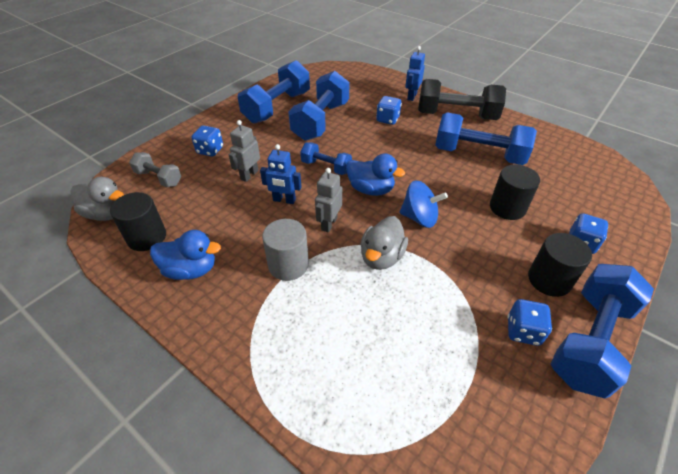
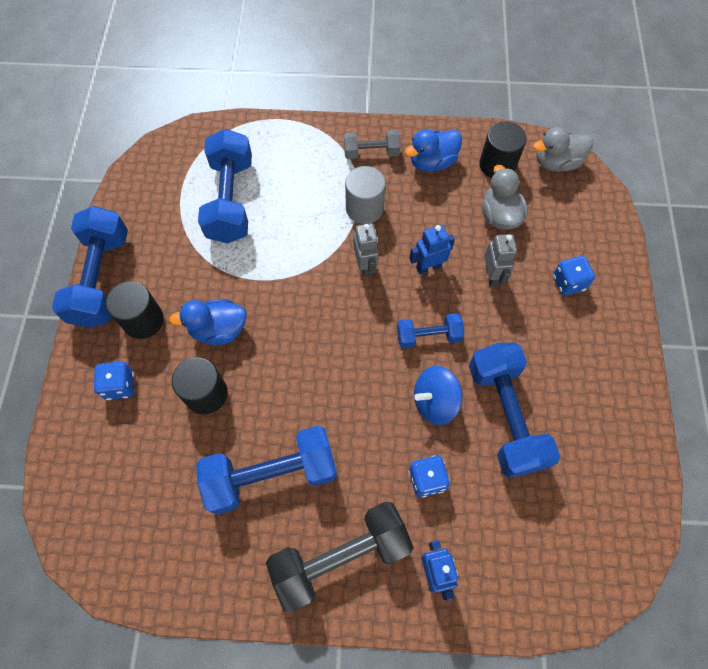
camera: 145 degrees right, 20 degrees up
grey dumbbell [129,152,181,187] -> grey dumbbell moved to [344,130,401,159]
blue dumbbell [238,60,310,124] -> blue dumbbell moved to [198,129,252,243]
blue duck [346,154,405,196] -> blue duck moved to [169,299,247,345]
grey duck [360,216,408,270] -> grey duck moved to [482,165,528,230]
blue spinning top [400,180,448,228] -> blue spinning top moved to [414,366,462,425]
blue dice [508,299,552,346] -> none

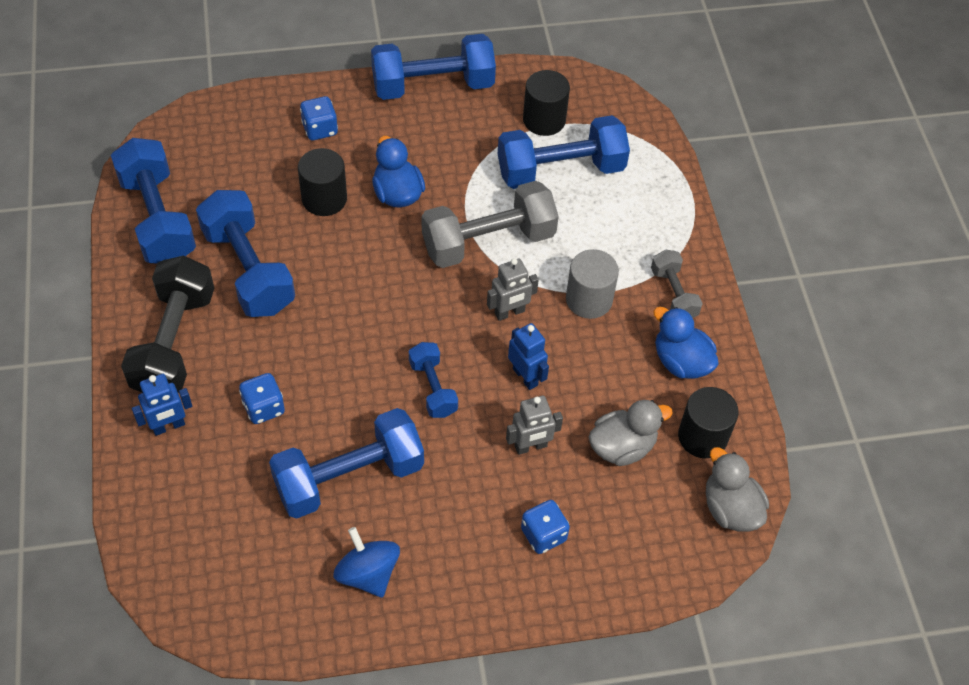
camera: 75 degrees right, 10 degrees down
black cylinder [106,281,164,339] -> black cylinder moved to [523,70,570,136]
black dumbbell [266,501,414,612] -> black dumbbell turned 45 degrees clockwise [121,256,214,393]
blue spinning top [414,366,462,425] -> blue spinning top moved to [333,527,400,598]
none -> blue dumbbell [111,138,196,263]
none -> grey dumbbell [422,181,559,268]

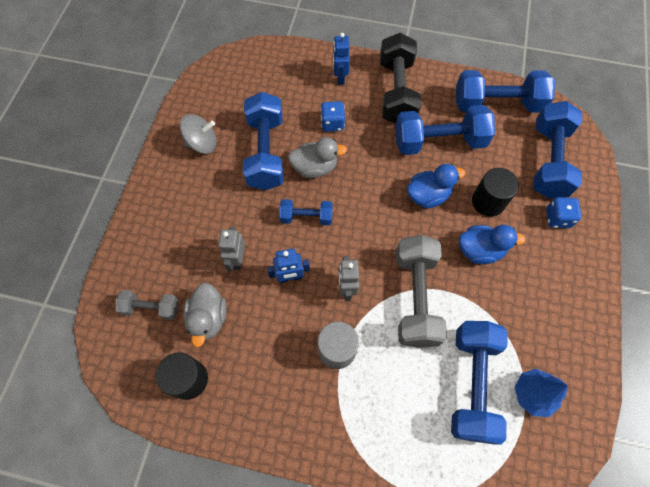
camera: 115 degrees right, 10 degrees up
black dumbbell [121,256,214,393] -> black dumbbell turned 60 degrees clockwise [380,33,421,124]
blue spinning top [333,527,400,598] -> grey spinning top [180,114,217,154]
blue dumbbell [371,34,496,100] -> blue dumbbell moved to [533,101,582,199]
blue dice [521,500,570,554] -> none
black cylinder [523,70,570,136] -> blue tree [515,369,568,417]
grey dumbbell [651,250,703,318] -> grey dumbbell moved to [115,290,179,320]
blue duck [653,307,719,379] -> blue duck moved to [407,164,465,209]
grey duck [706,447,769,532] -> grey duck moved to [288,137,347,178]

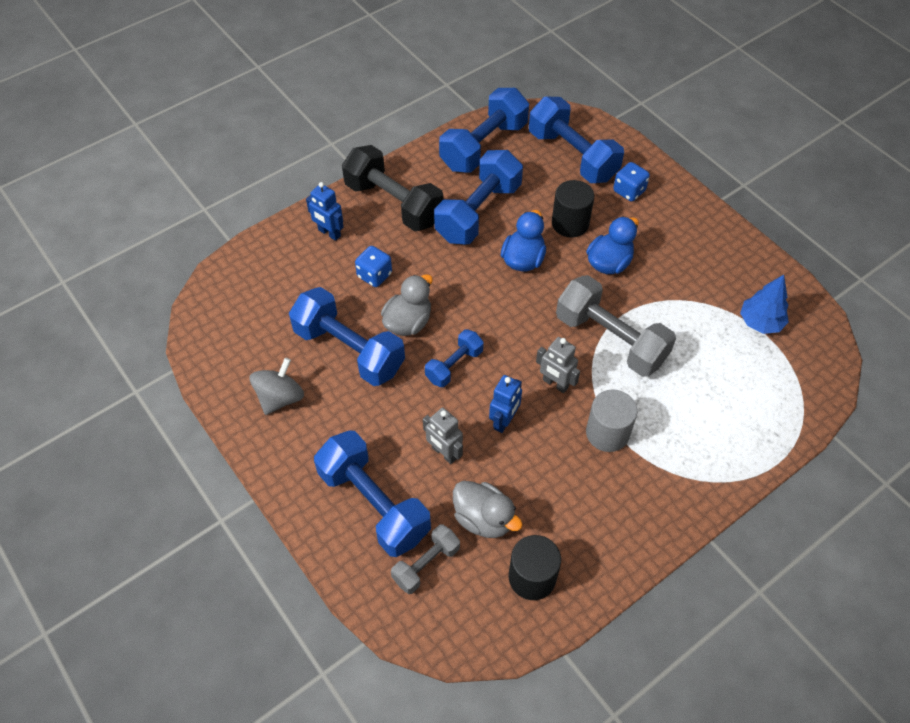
camera: 50 degrees left, 10 degrees down
blue dumbbell [451,321,508,444] -> blue dumbbell moved to [314,431,431,557]

